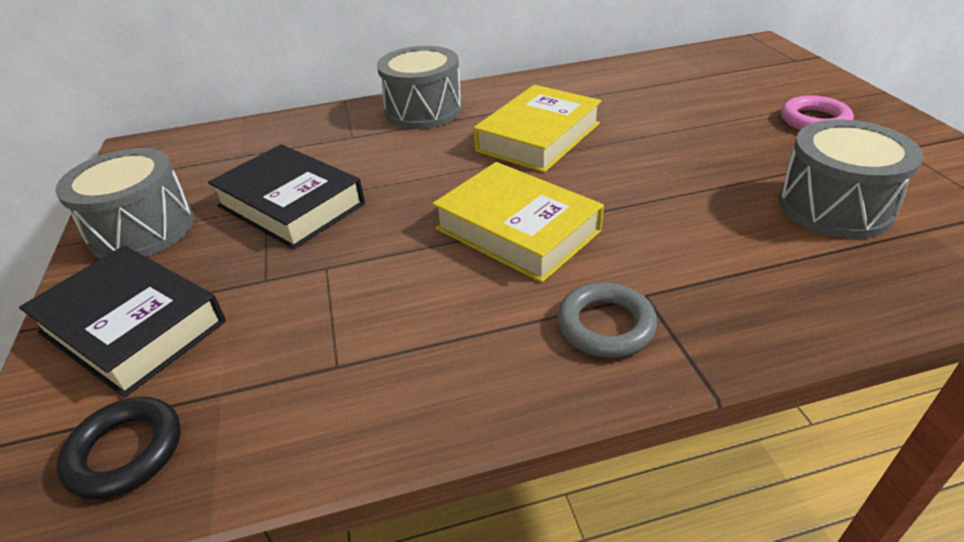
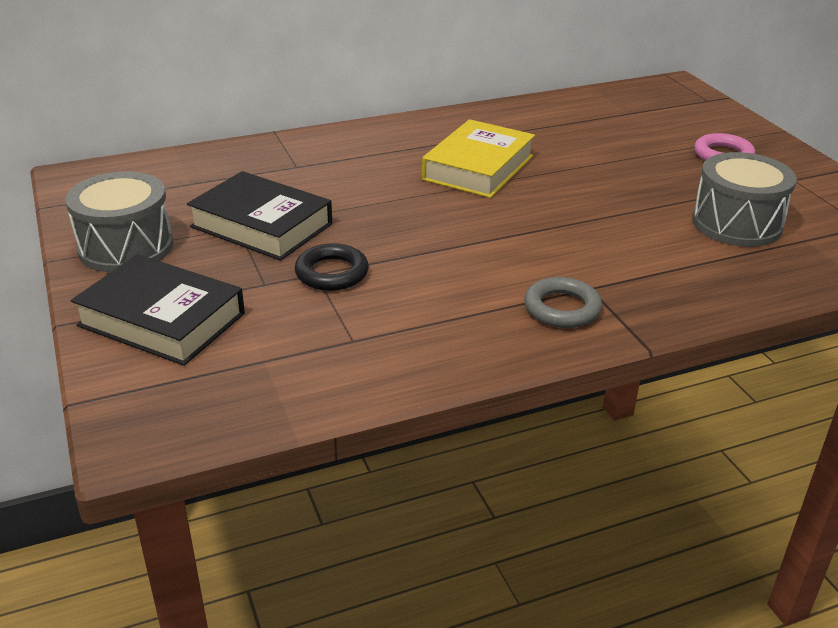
camera: 10 degrees left, 5 degrees down
black ring [56,397,181,500] -> black ring moved to [295,244,369,291]
grey drum [377,46,462,129] -> none
yellow book [432,162,604,283] -> none

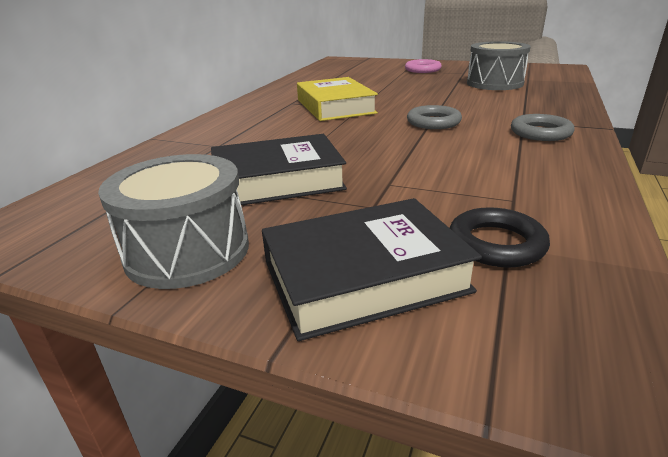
camera: 45 degrees left, 5 degrees down
black ring [295,244,369,291] -> black ring moved to [450,207,550,268]
none -> grey ring [407,105,462,129]

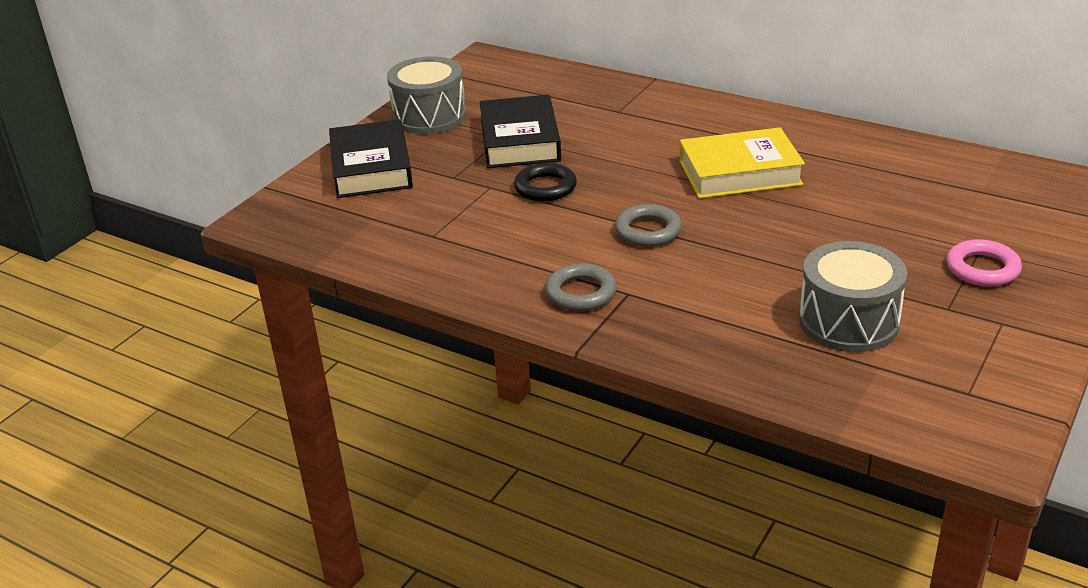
camera: 100 degrees right, 5 degrees up
black ring [450,207,550,268] -> black ring moved to [514,163,577,202]

